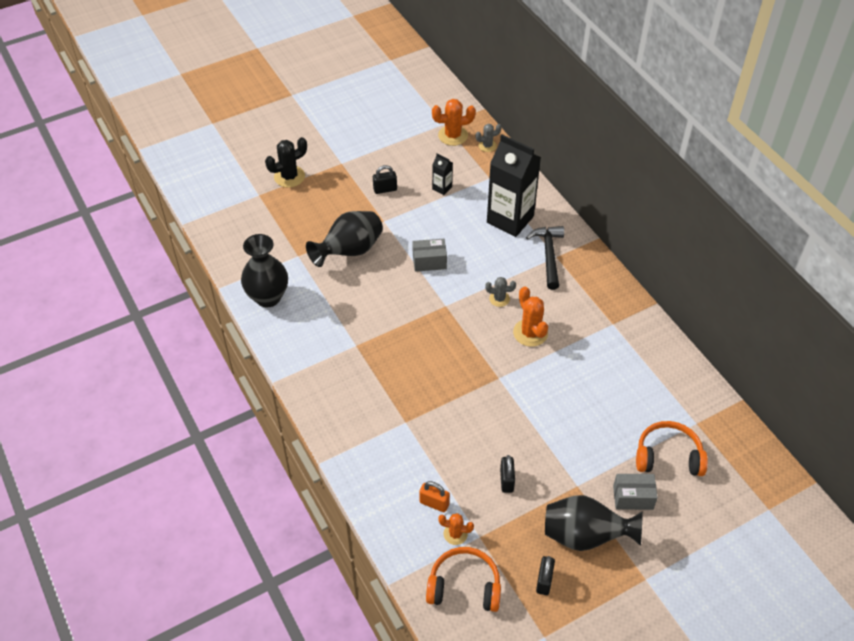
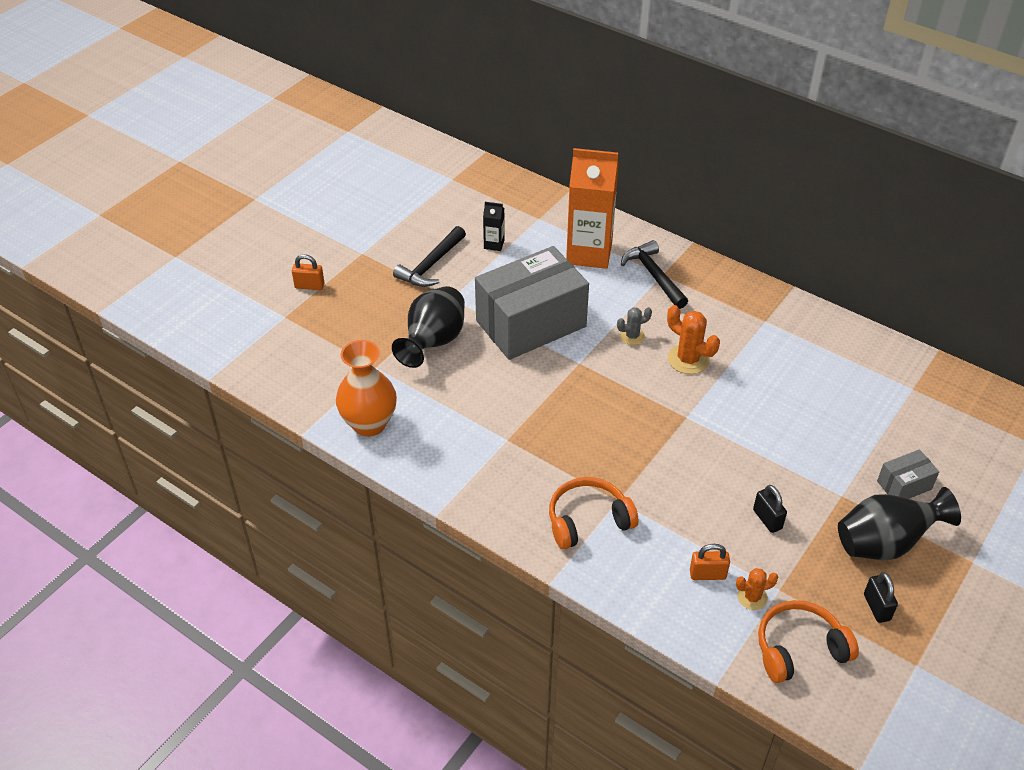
camera: 25 degrees left, 5 degrees down
black vase [241,234,288,307] -> orange vase [336,340,397,437]
black cactus [265,137,307,188] -> orange padlock [292,254,324,290]
black padlock [373,165,397,194] -> black hammer [393,226,466,287]
grey box [412,239,447,272] -> grey box [475,246,589,360], size x2.33
orange cactus [432,99,476,146] -> none
grey cactus [476,124,502,152] -> none
black carton [487,134,541,237] -> orange carton [566,148,619,269]
orange headphones [636,421,708,476] -> orange headphones moved to [549,477,638,549]

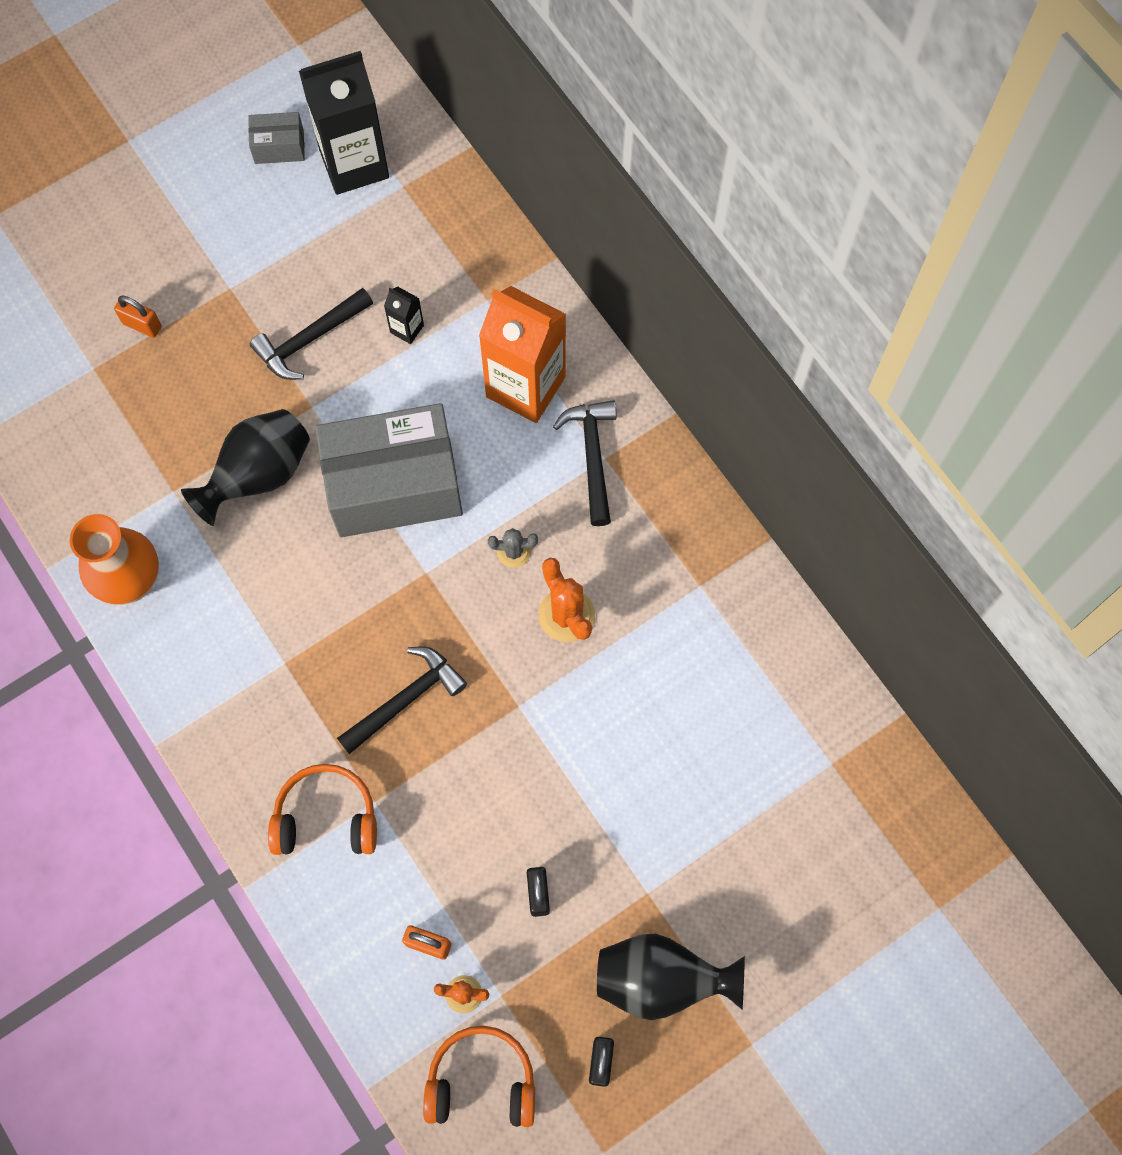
camera: 20 degrees right, 25 degrees up
grey box [877,449,939,499] -> grey box moved to [248,112,305,164]
none -> black carton [299,51,389,195]
none -> black hammer [337,646,467,754]

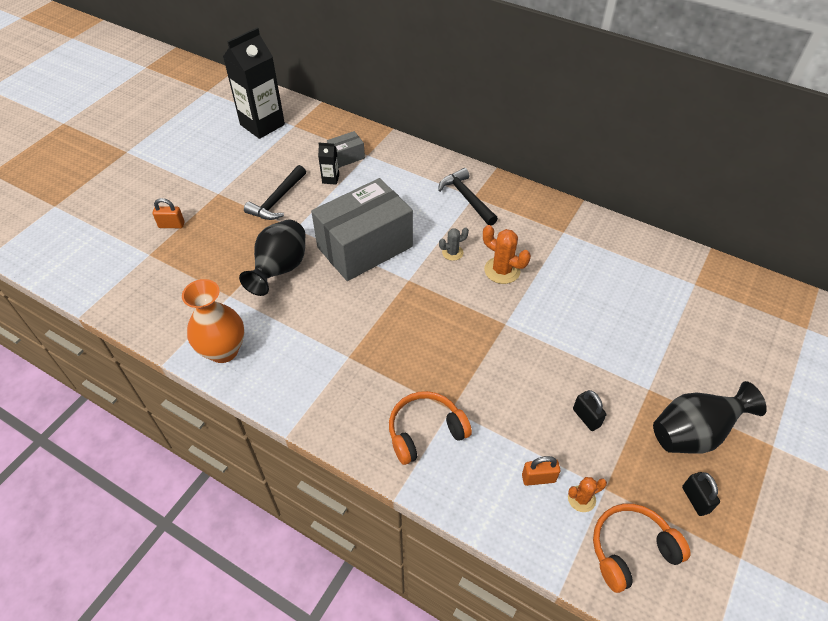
camera: 25 degrees left, 20 degrees down
grey box [248,112,305,164] -> grey box moved to [327,131,365,168]
black hammer [337,646,467,754] -> none
orange carton [479,286,566,423] -> none

